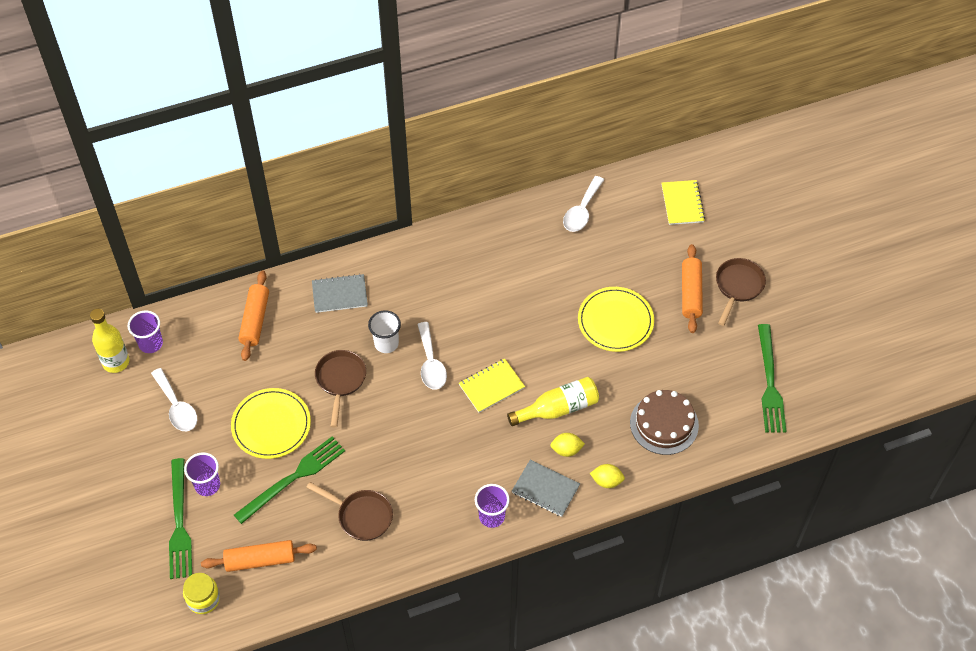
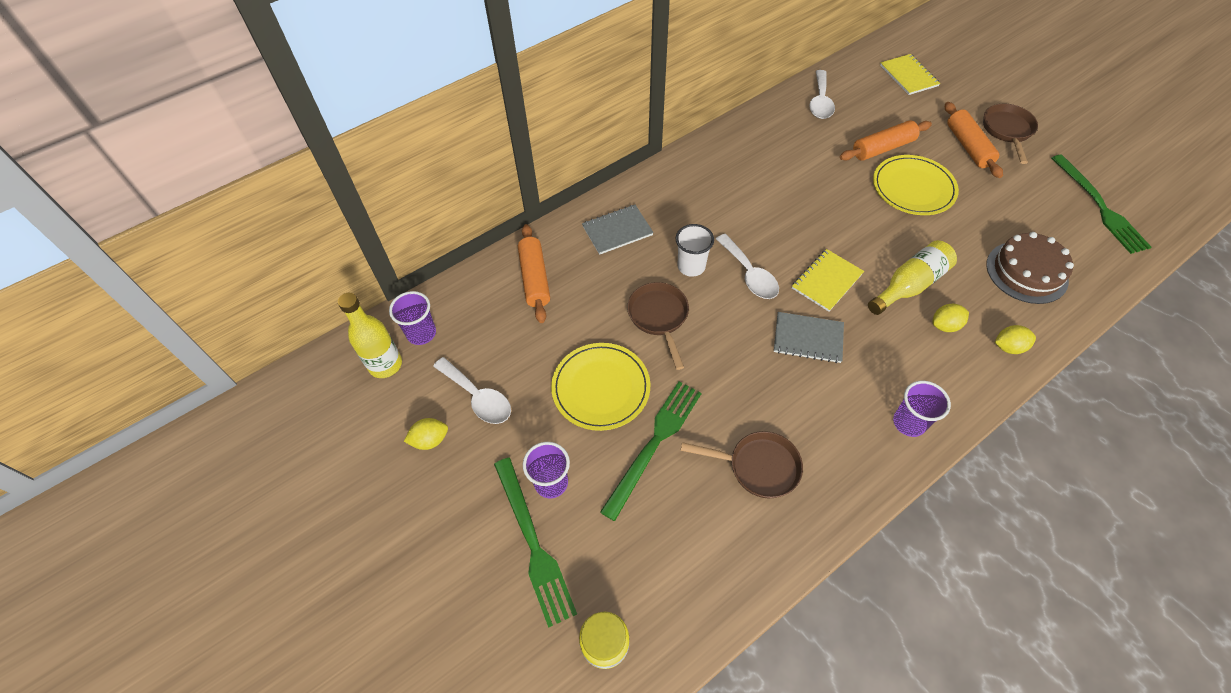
camera: 15 degrees left, 0 degrees up
orange rolling pin [201,540,317,572] -> orange rolling pin moved to [840,120,932,161]
grey notebook [512,460,580,517] -> grey notebook moved to [774,312,844,363]
none -> yellow lemon [404,418,448,450]

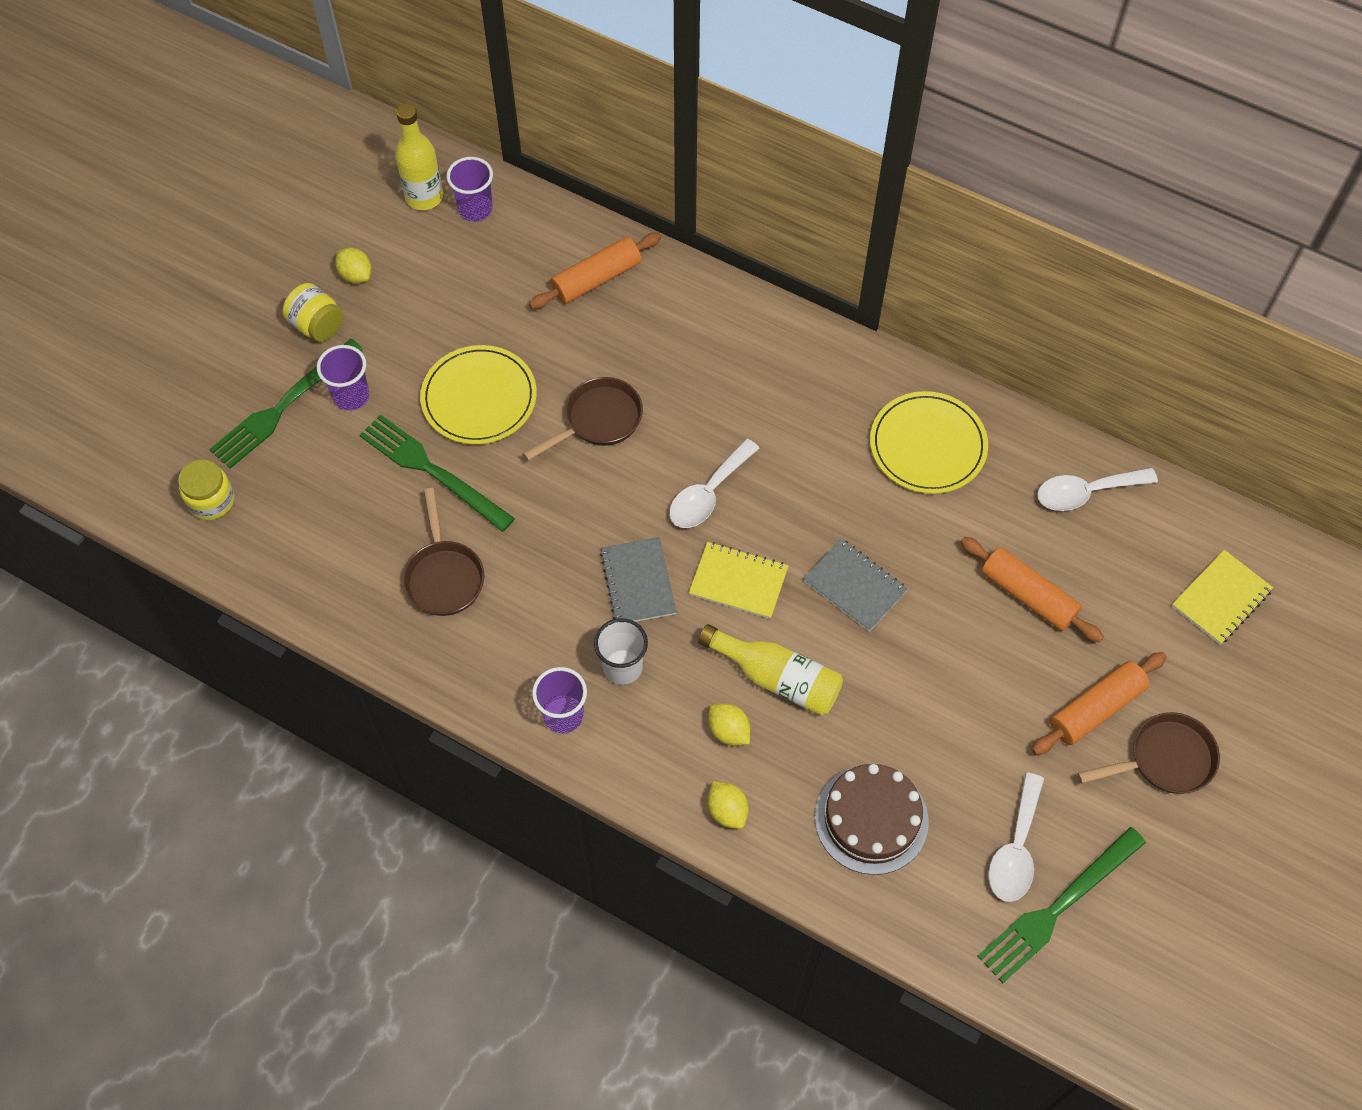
camera: 65 degrees right, 5 degrees up
white spoon [433,357,511,424] -> white spoon moved to [988,773,1044,902]
grey notebook [582,205,654,255] -> grey notebook moved to [803,539,908,632]
green fork [600,381,702,521] -> green fork turned 150 degrees counterclockwise [360,414,515,532]
white cup [676,224,714,277] -> white cup moved to [594,618,648,685]
yellow plate [873,155,959,215] -> yellow plate moved to [870,391,988,494]
none -> yellow jar [283,283,343,342]

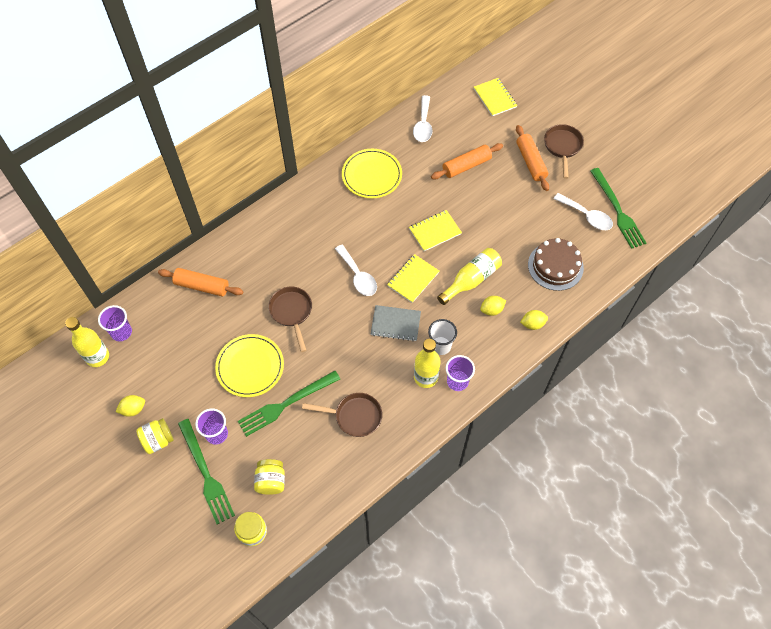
camera: 70 degrees left, 0 degrees up
orange rolling pin [529,233,661,309] -> orange rolling pin turned 60 degrees counterclockwise [158,268,243,297]
grey notebook [803,539,908,632] -> yellow notebook [409,210,462,251]
none -> yellow jar [254,459,285,495]
none -> yellow bottle [414,339,441,388]

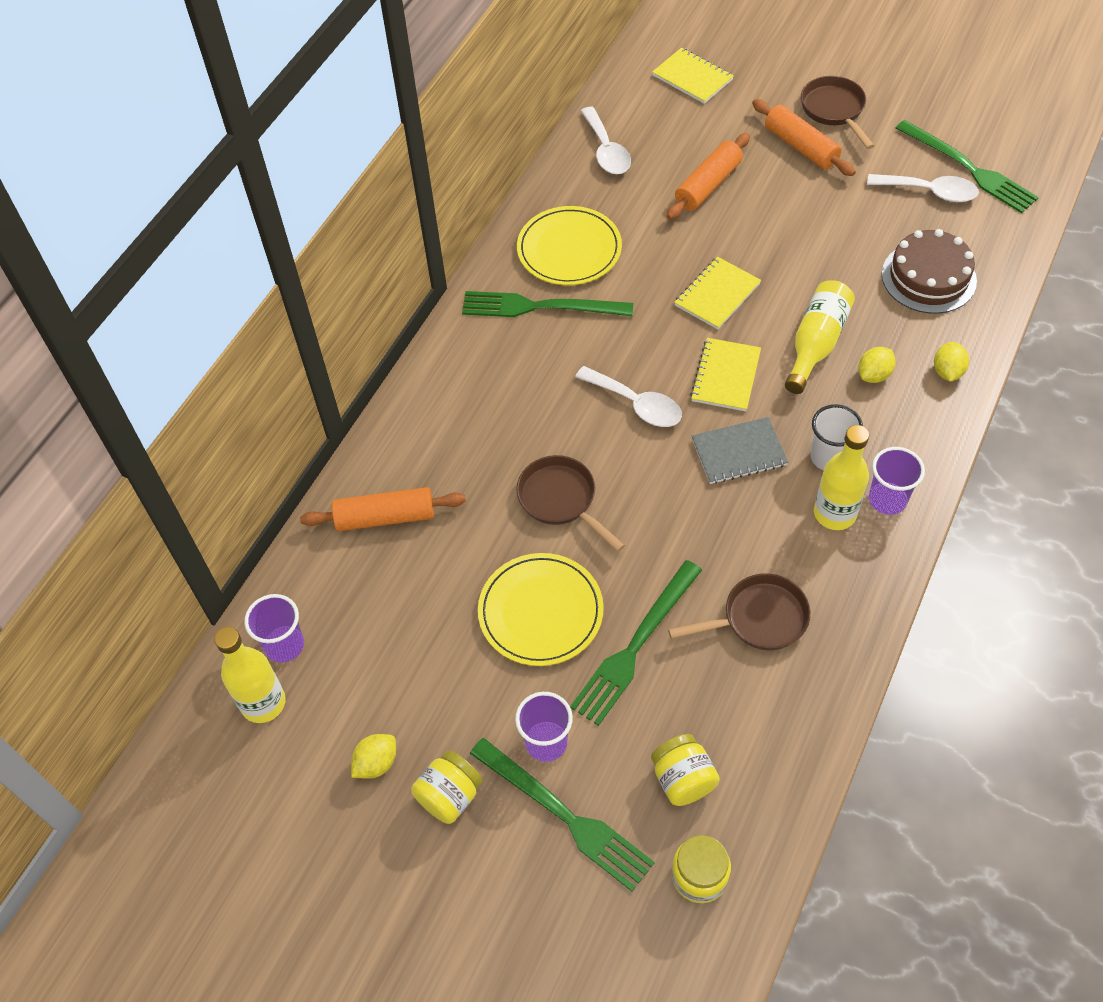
camera: 20 degrees left, 5 degrees down
yellow lemon [520,310,548,330] -> yellow lemon turned 45 degrees counterclockwise [934,342,969,382]
none -> green fork [462,291,633,317]

